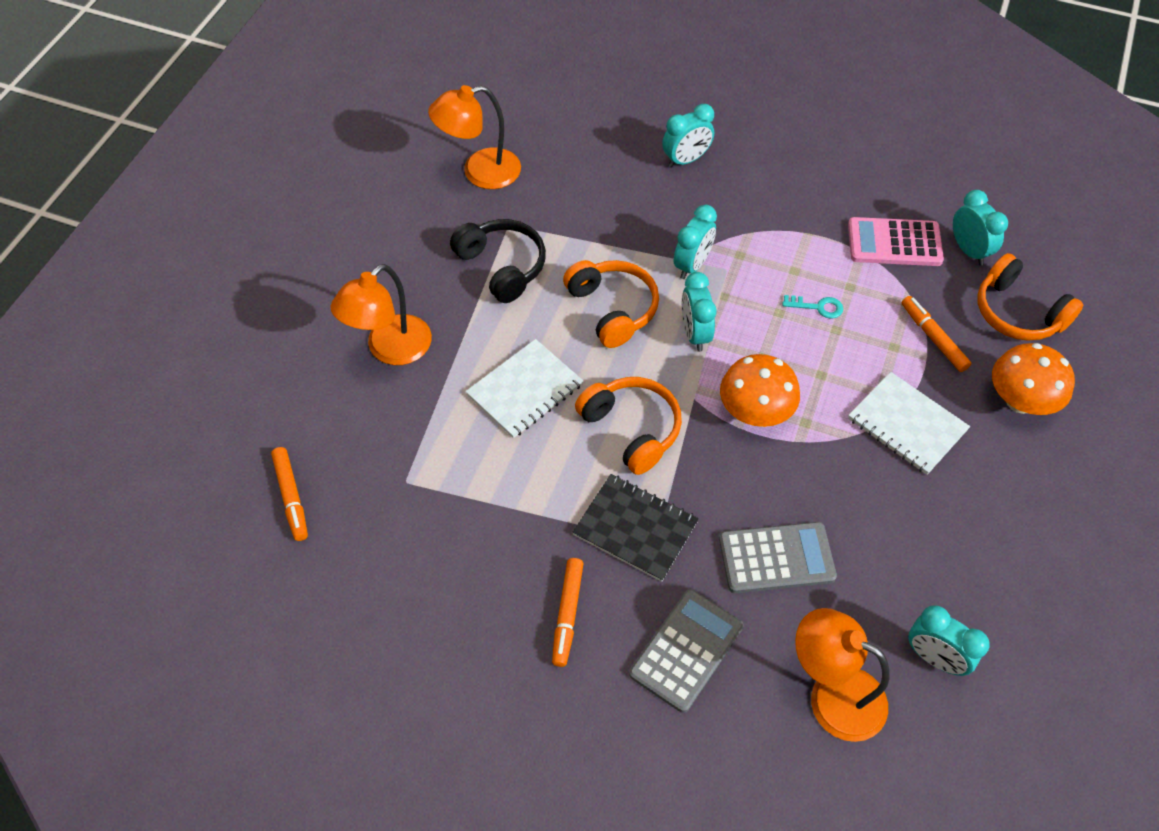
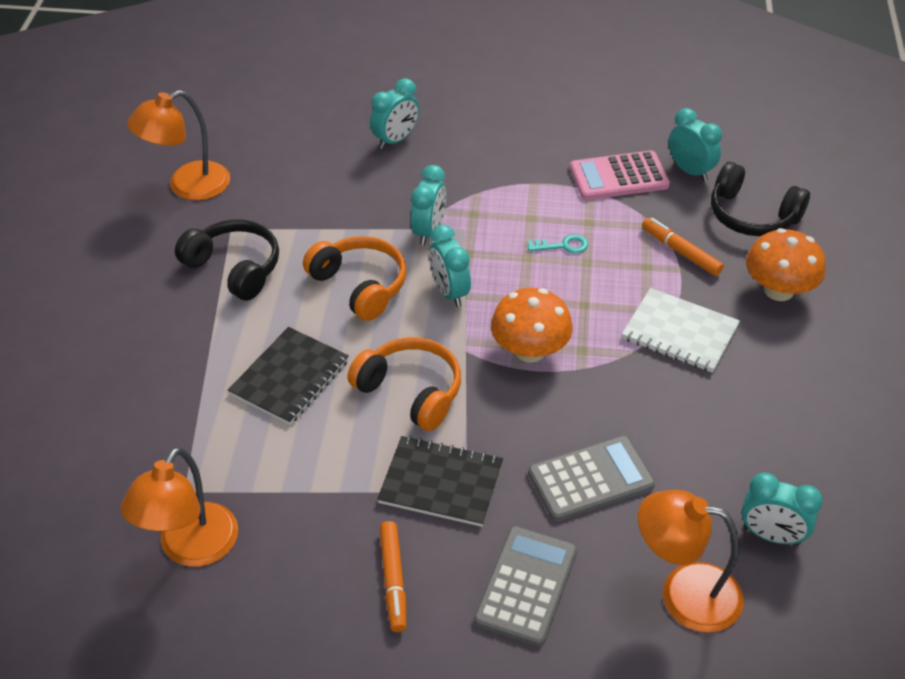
camera: 15 degrees left, 10 degrees down
orange marker [271,447,308,541] -> none
orange lamp [331,264,432,365] -> orange lamp moved to [120,447,238,567]
white notebook [466,339,583,438] -> black notebook [228,327,349,425]
orange headphones [977,253,1083,341] -> black headphones [711,162,810,236]

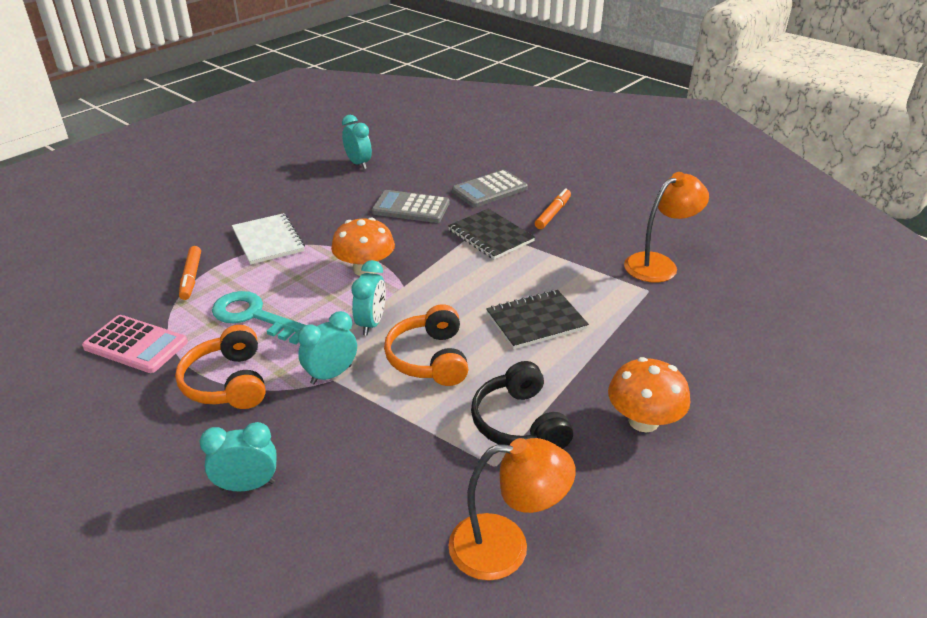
camera: 145 degrees left, 10 degrees down
orange headphones [348,337,461,431] -> orange headphones moved to [175,325,266,409]
turquoise key [528,234,588,254] -> turquoise key [212,291,305,345], size x2.07
orange lamp [638,490,744,633] -> none
turquoise clock [669,108,722,181] -> none
black headphones [711,162,810,236] -> none
orange mushroom [746,228,826,301] -> orange mushroom moved to [608,357,690,432]

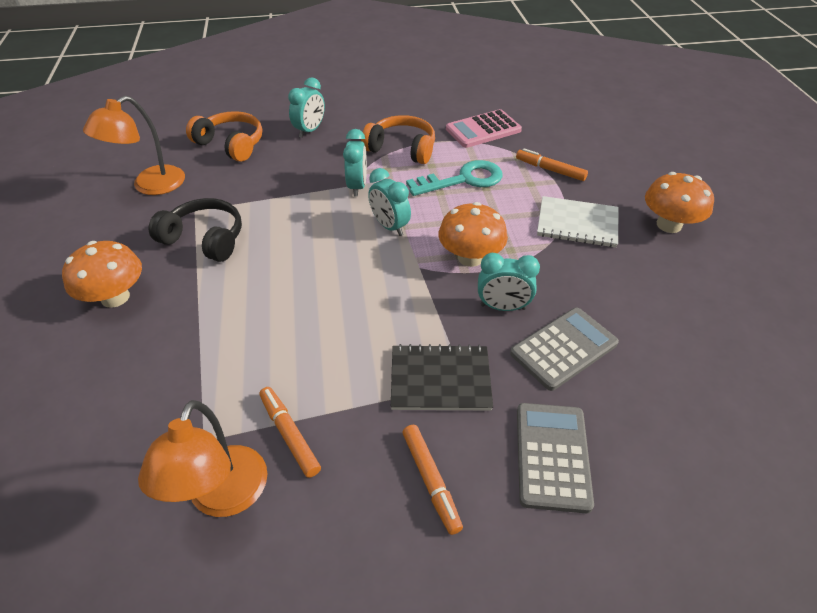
camera: 130 degrees right, 10 degrees up
turquoise clock [342,115,372,169] -> turquoise clock moved to [478,253,540,311]
orange headphones [384,304,469,386] -> orange headphones moved to [186,111,262,162]
black notebook [486,290,589,349] -> none
none -> orange marker [260,387,321,478]
none -> orange mushroom [645,172,714,233]

